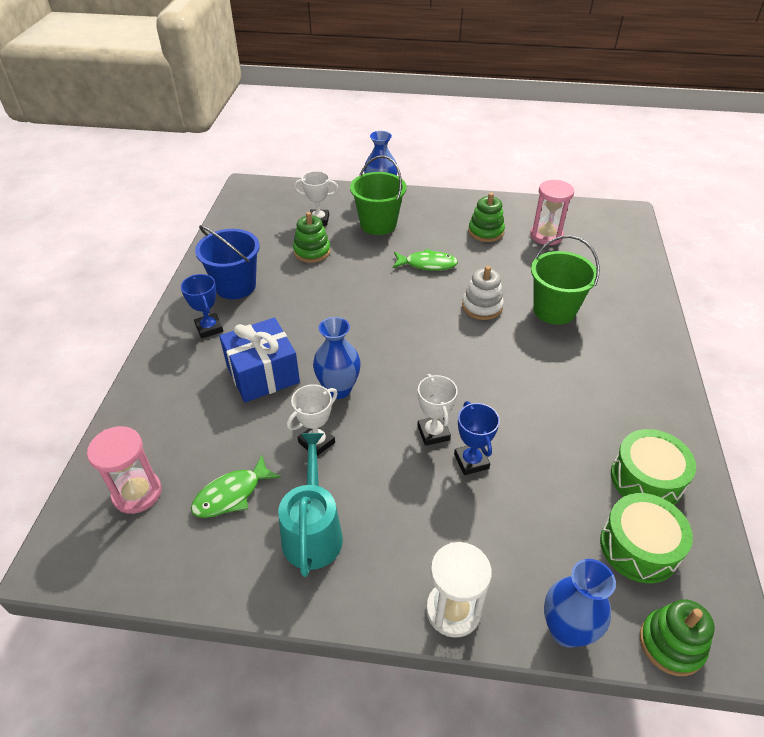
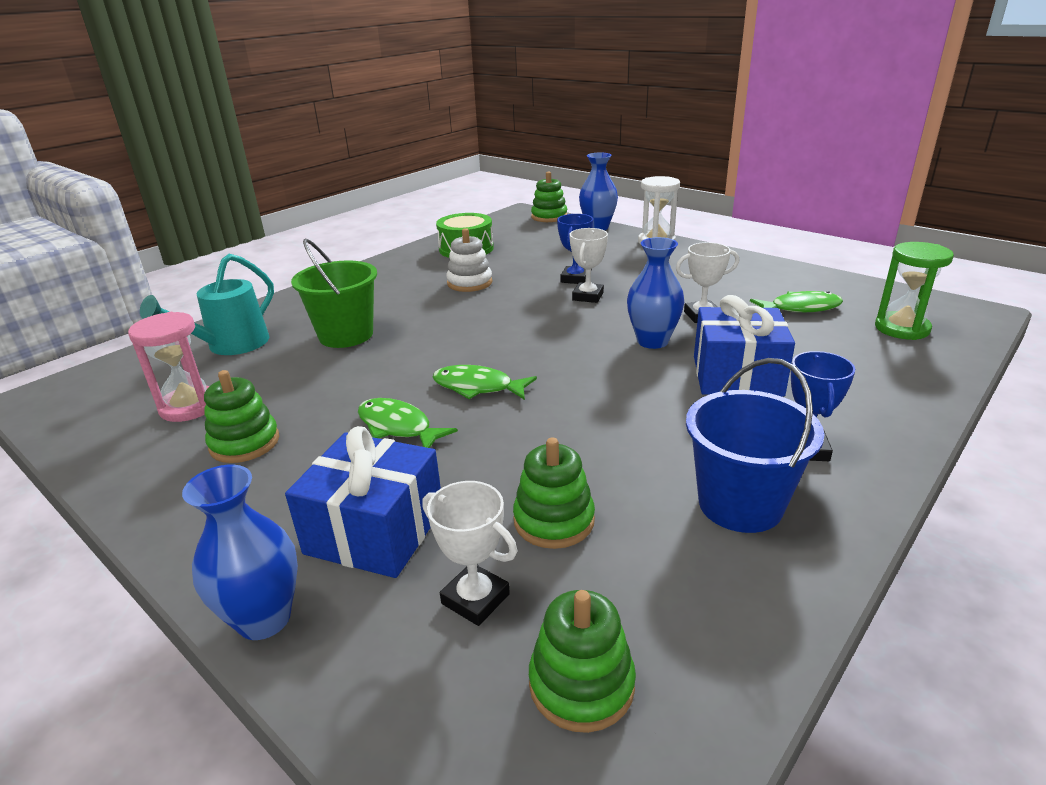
camera: 145 degrees left, 15 degrees down
pink hourglass [87,426,161,514] -> green hourglass [875,242,954,340]
turquoise watering can [278,433,343,577] -> turquoise watering can moved to [140,254,274,355]
green bucket [350,155,407,235] -> blue gift [285,426,441,578]
white stacking toy [462,266,504,320] -> white stacking toy moved to [446,228,492,292]
green drum [600,493,693,583] -> none
none -> green fish [432,365,537,400]
none -> green stacking toy [529,590,636,733]

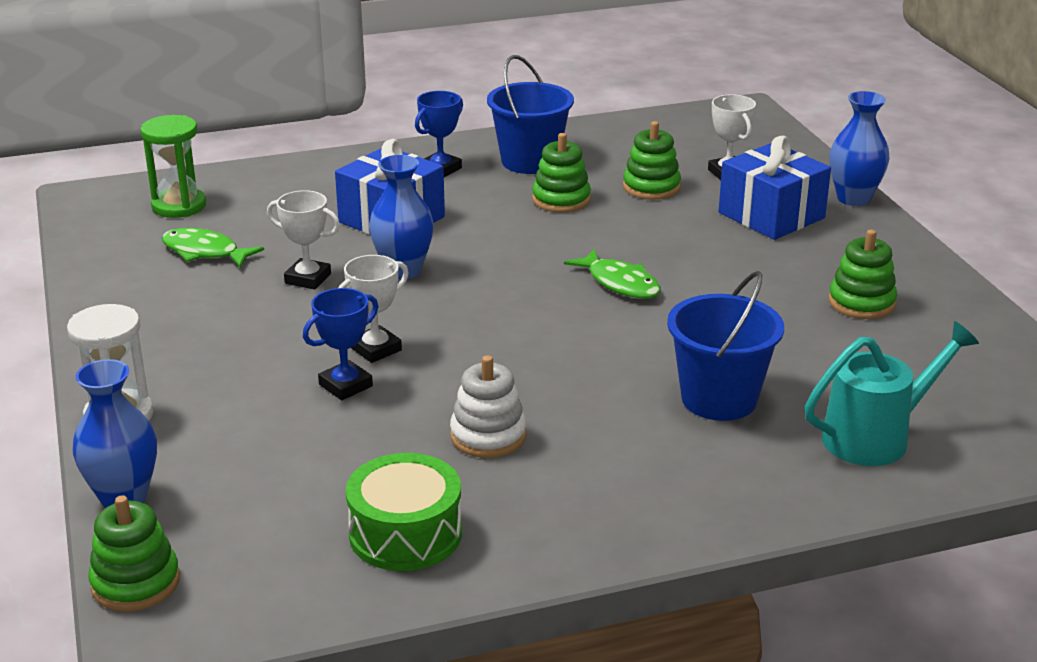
camera: 150 degrees left, 0 degrees up
pink hourglass [128,312,209,422] -> none
green bucket [291,239,377,348] -> blue bucket [667,271,784,421]
green fish [358,398,458,448] -> none
green stacking toy [529,590,636,733] -> green stacking toy moved to [532,133,591,213]

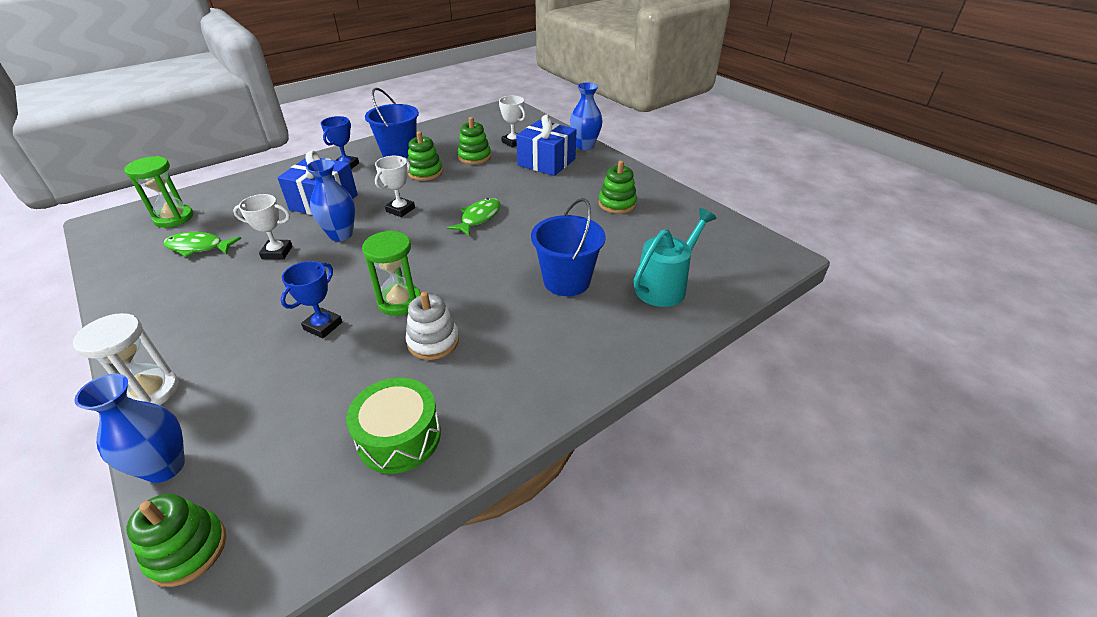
camera: 20 degrees left, 10 degrees up
white trophy [338,255,409,363] -> white trophy moved to [375,156,415,217]
green fish [564,248,661,299] -> green fish turned 90 degrees counterclockwise [447,198,500,236]
none -> green hourglass [362,230,421,316]

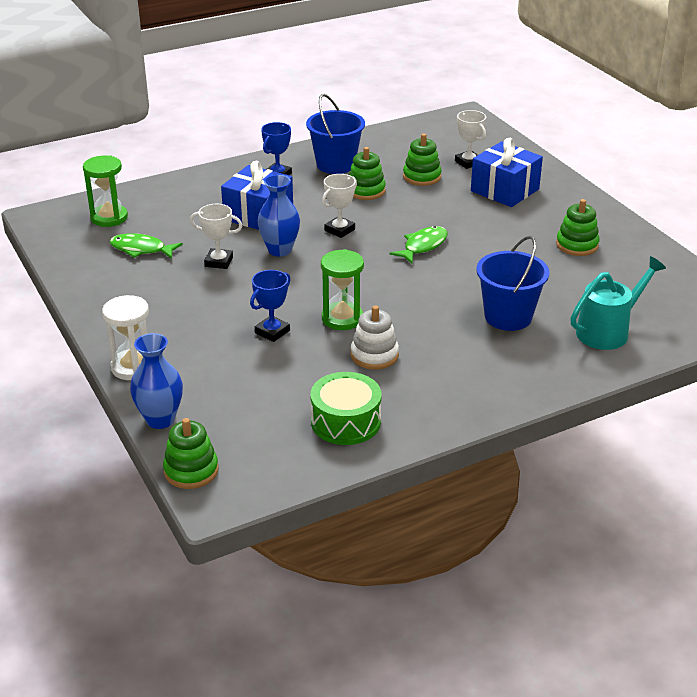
camera: 10 degrees right, 5 degrees down
blue vase [570,83,603,150] -> none

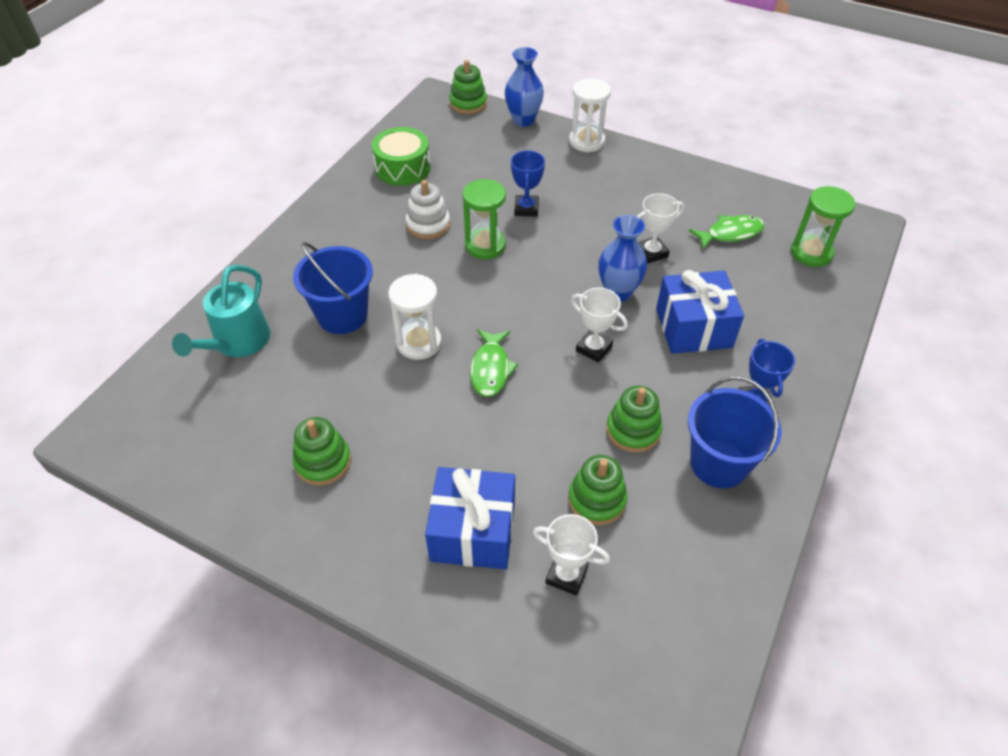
camera: 145 degrees right, 15 degrees up
white trophy [322,174,357,238] -> white trophy turned 60 degrees counterclockwise [571,288,628,363]
none -> white hourglass [388,274,442,360]

